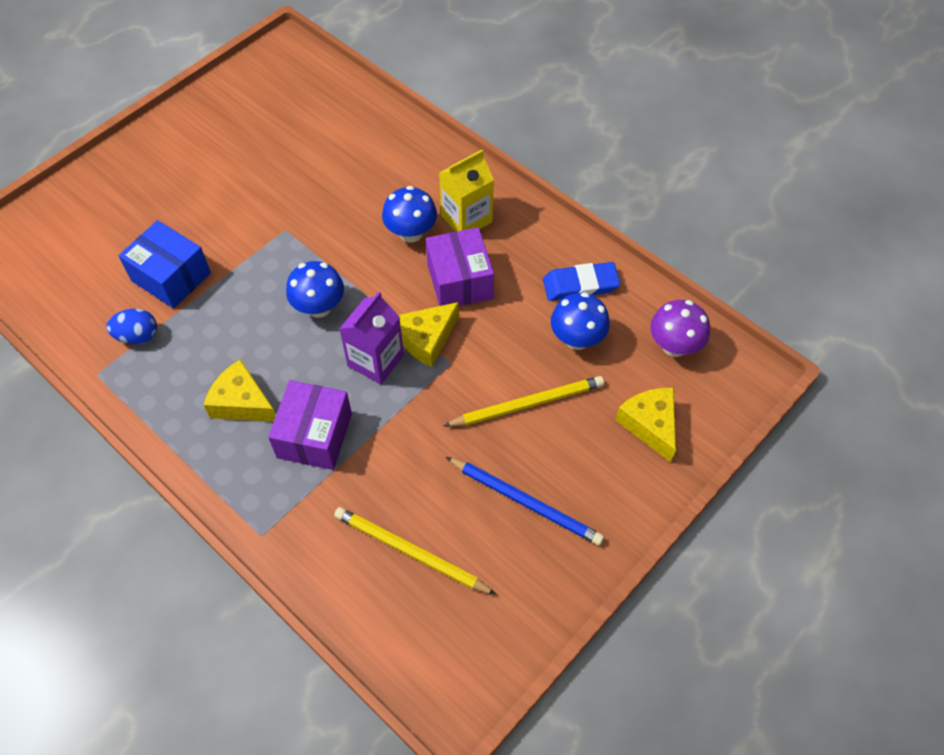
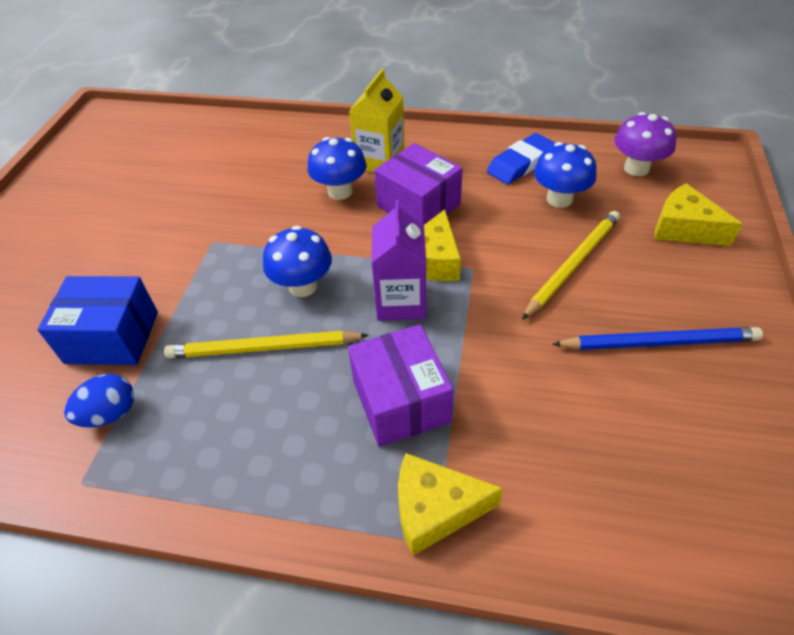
camera: 30 degrees left, 10 degrees down
yellow cheese [204,360,276,422] -> yellow cheese moved to [398,453,503,556]
yellow pencil [334,507,497,595] -> yellow pencil moved to [164,331,369,358]

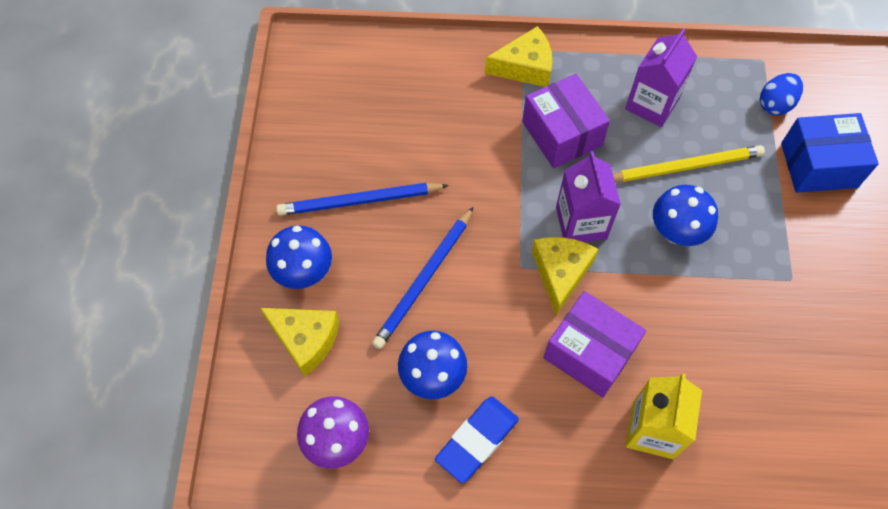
camera: 170 degrees right, 15 degrees up
blue mushroom [307,137,366,200] -> blue mushroom moved to [266,225,332,289]
yellow pencil [522,211,620,320] -> blue pencil [372,207,473,349]
none -> purple carton [625,28,697,127]

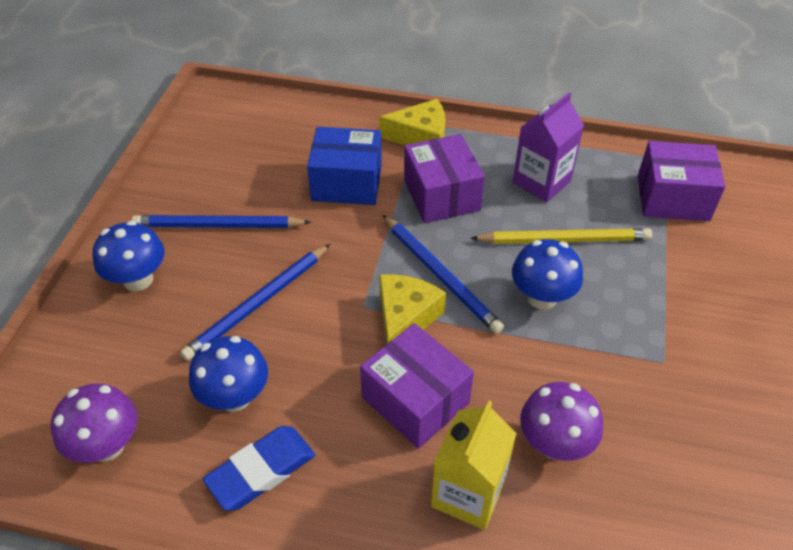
camera: 10 degrees right, 15 degrees down
yellow cheese [260,308,339,377] -> none
purple carton [556,151,621,242] -> blue pencil [383,215,504,334]
blue egg [760,73,803,115] -> purple box [638,141,725,221]
blue box [781,113,879,193] -> blue box moved to [307,127,382,205]
none -> purple mushroom [520,382,603,461]

